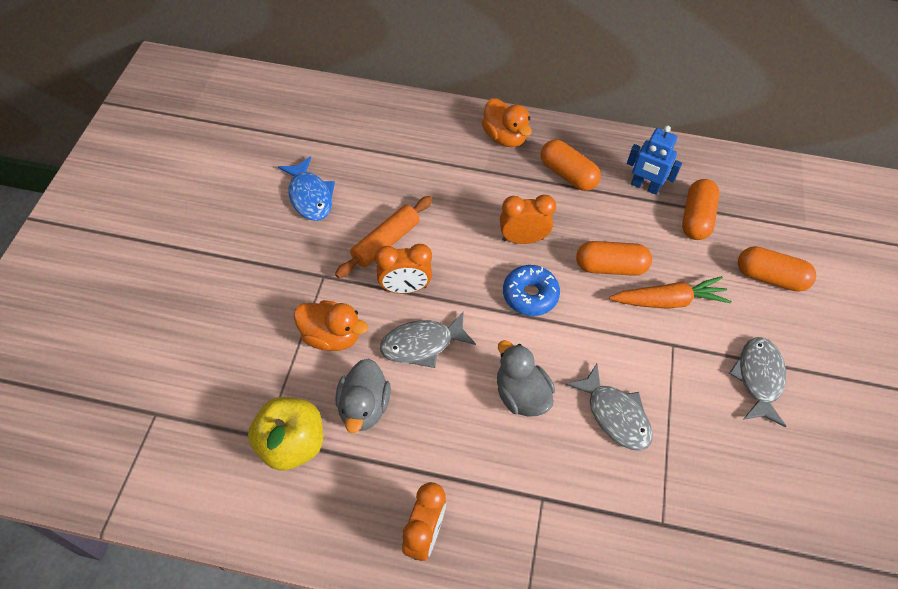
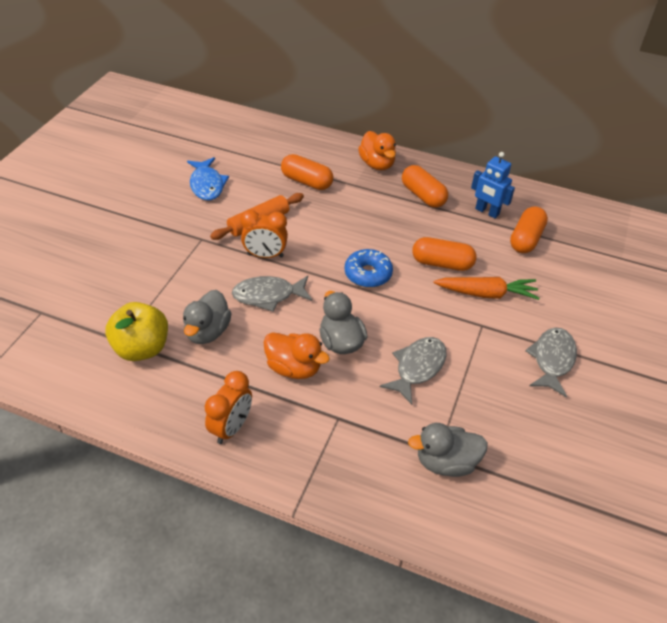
camera: 10 degrees right, 10 degrees down
orange duck [294,300,368,351] -> orange duck moved to [263,332,330,379]
orange clock [500,195,556,244] -> none
grey fish [566,364,653,451] -> grey fish turned 120 degrees counterclockwise [380,337,447,405]
orange capsule [738,246,816,292] -> orange capsule moved to [281,154,333,190]
none -> grey duck [408,423,488,477]

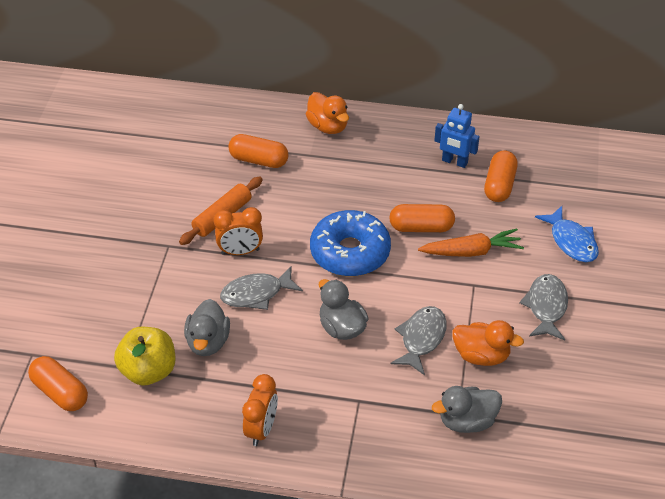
camera: 10 degrees left, 0 degrees up
blue fish [187,157,229,200] -> blue fish moved to [535,206,599,262]
orange duck [263,332,330,379] -> orange duck moved to [452,320,524,366]
blue donut [345,249,393,288] -> blue donut [310,210,391,277], size x1.63
orange capsule [402,165,448,208] -> orange capsule moved to [28,356,88,411]

